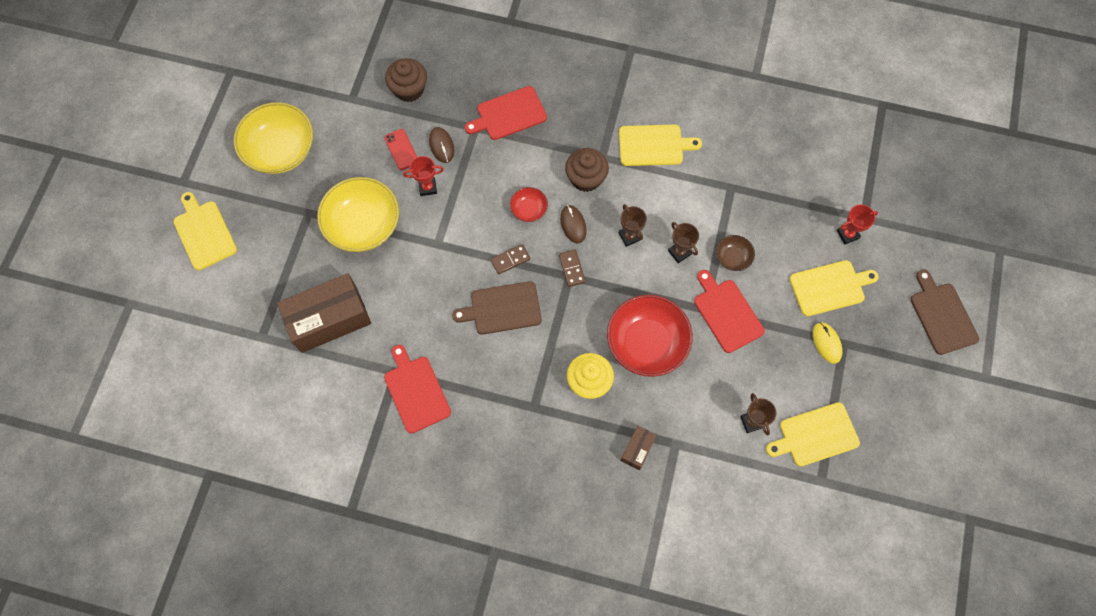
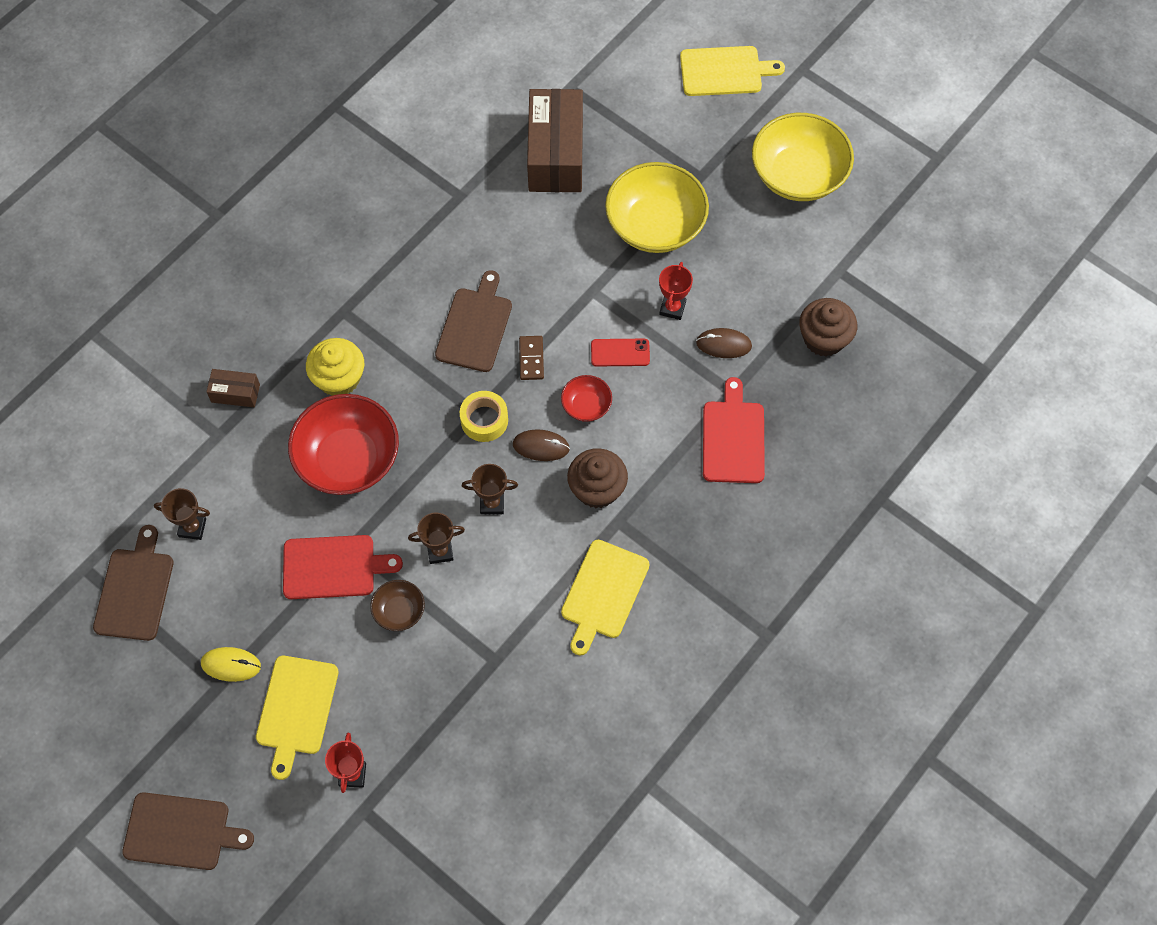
camera: 115 degrees right, 5 degrees down
red phone [384,129,417,170] -> red phone moved to [591,339,650,366]
red cutting board [384,345,451,433] -> none
brown domino [559,250,586,287] -> yellow tape [460,391,508,442]
brown box [620,425,657,470] -> brown box turned 45 degrees counterclockwise [206,369,260,407]
yellow cutting board [766,402,860,467] -> brown cutting board [93,525,174,641]

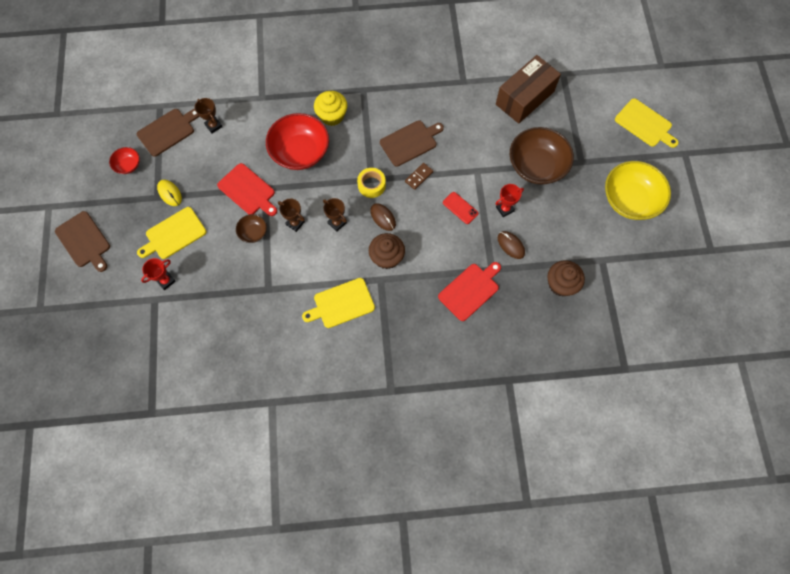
camera: 45 degrees right, 5 degrees up
brown box [206,369,260,407] -> none
red bowl [561,375,612,422] -> red bowl moved to [109,147,140,174]
yellow bowl [605,162,709,253] -> brown bowl [510,127,574,185]

